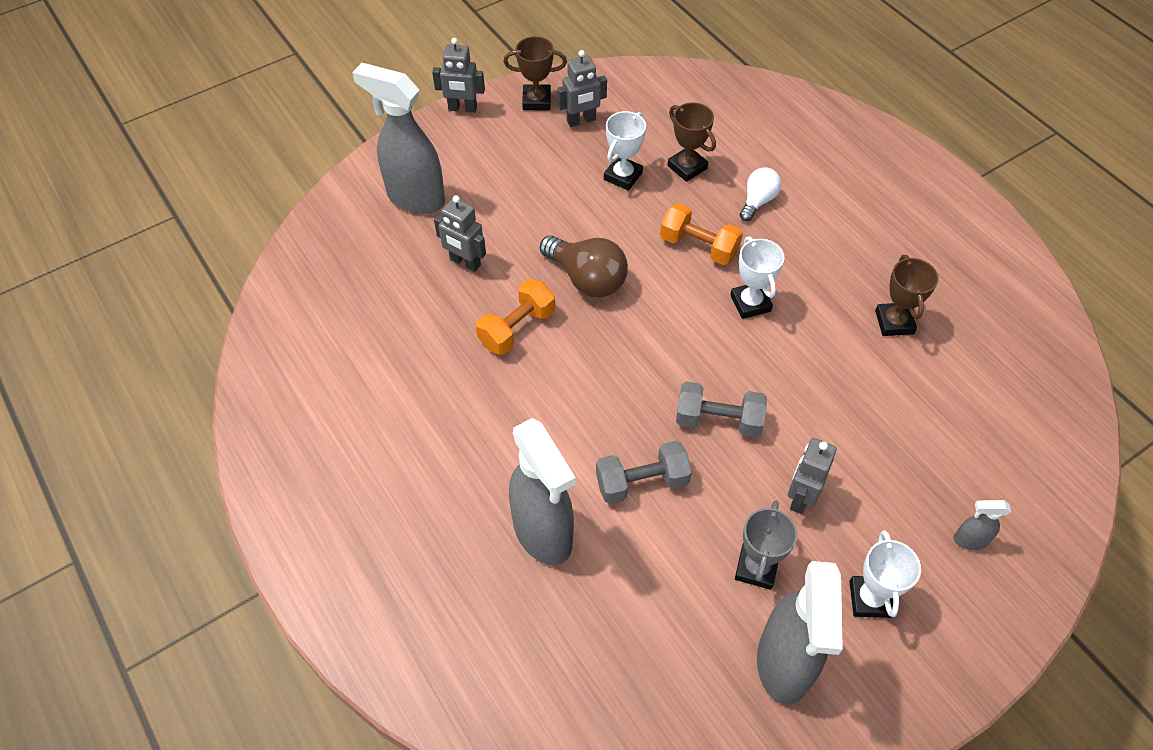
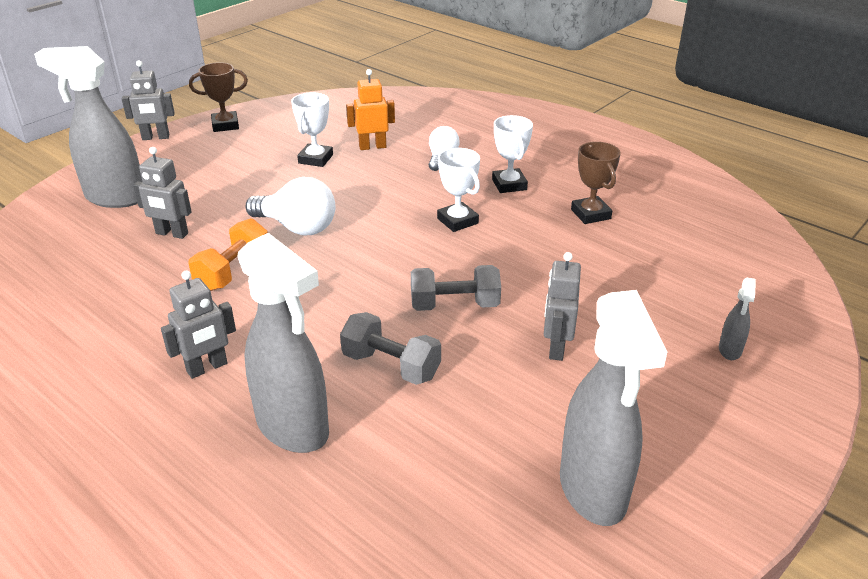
camera: 15 degrees left, 20 degrees down
brown light bulb [540,235,628,297] -> white light bulb [246,177,335,235]
grey robot [557,50,607,127] -> grey robot moved to [161,271,236,379]
grey dumbbell [596,441,692,504] -> grey dumbbell turned 60 degrees clockwise [340,312,441,385]
orange dumbbell [660,203,743,265] -> none
brown trophy [667,102,716,182] -> orange robot [346,69,395,150]
grey trophy [735,500,797,590] -> none
white trophy [849,530,921,618] -> white trophy moved to [492,115,533,193]
grey spray bottle [954,500,1011,550] -> grey spray bottle turned 60 degrees counterclockwise [719,277,756,360]

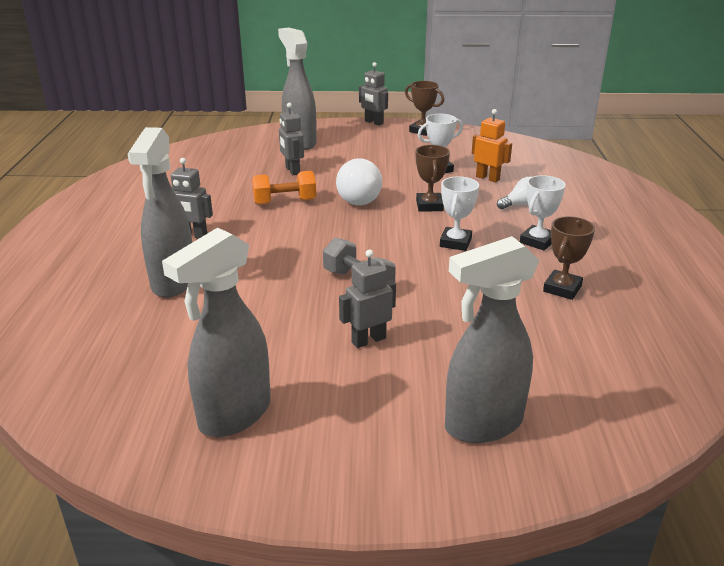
camera: 50 degrees right, 5 degrees down
grey dumbbell [340,312,441,385] -> none
grey spray bottle [719,277,756,360] -> grey spray bottle [445,236,540,443], size x2.30
none -> brown trophy [416,145,450,212]

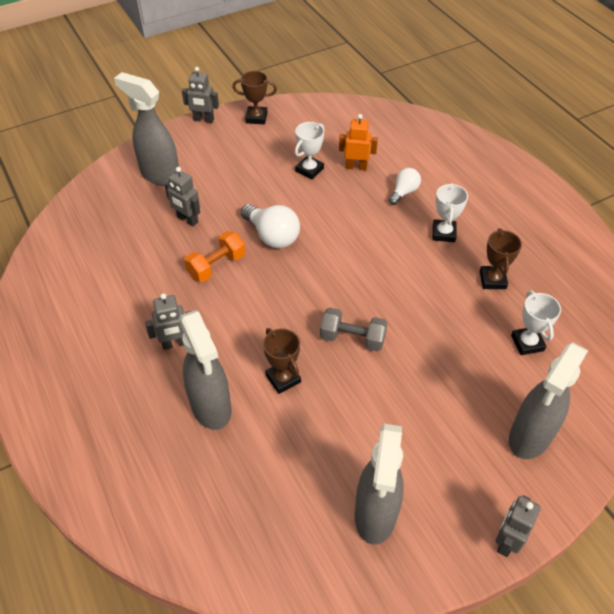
camera: 30 degrees left, 20 degrees up
grey robot [339,250,396,348] -> grey robot moved to [496,495,541,557]
brown trophy [416,145,450,212] -> brown trophy moved to [263,328,301,394]
white trophy [440,176,479,251] -> white trophy moved to [511,291,561,355]

